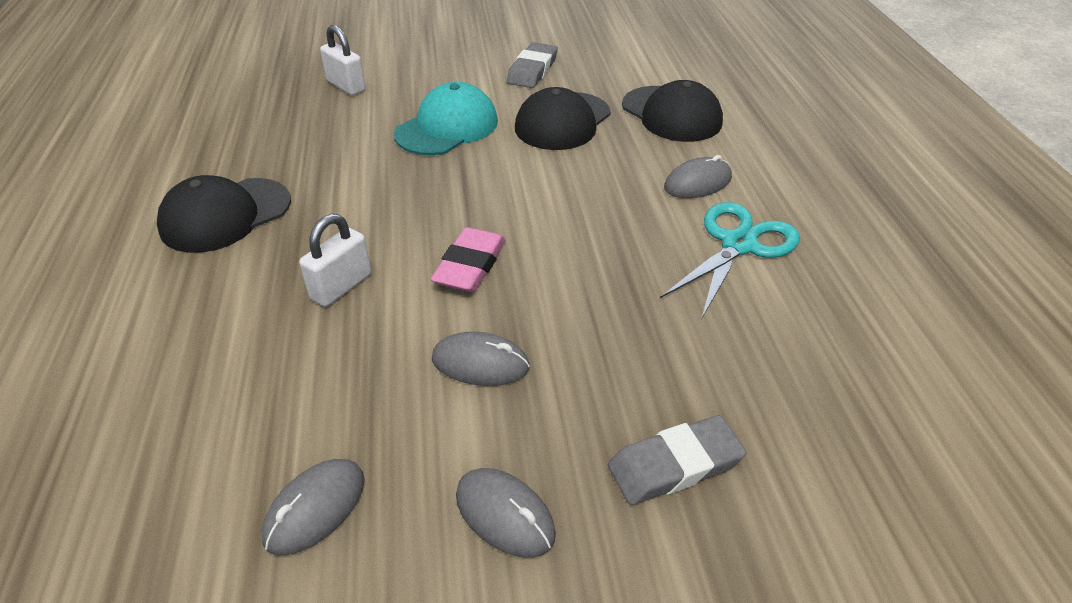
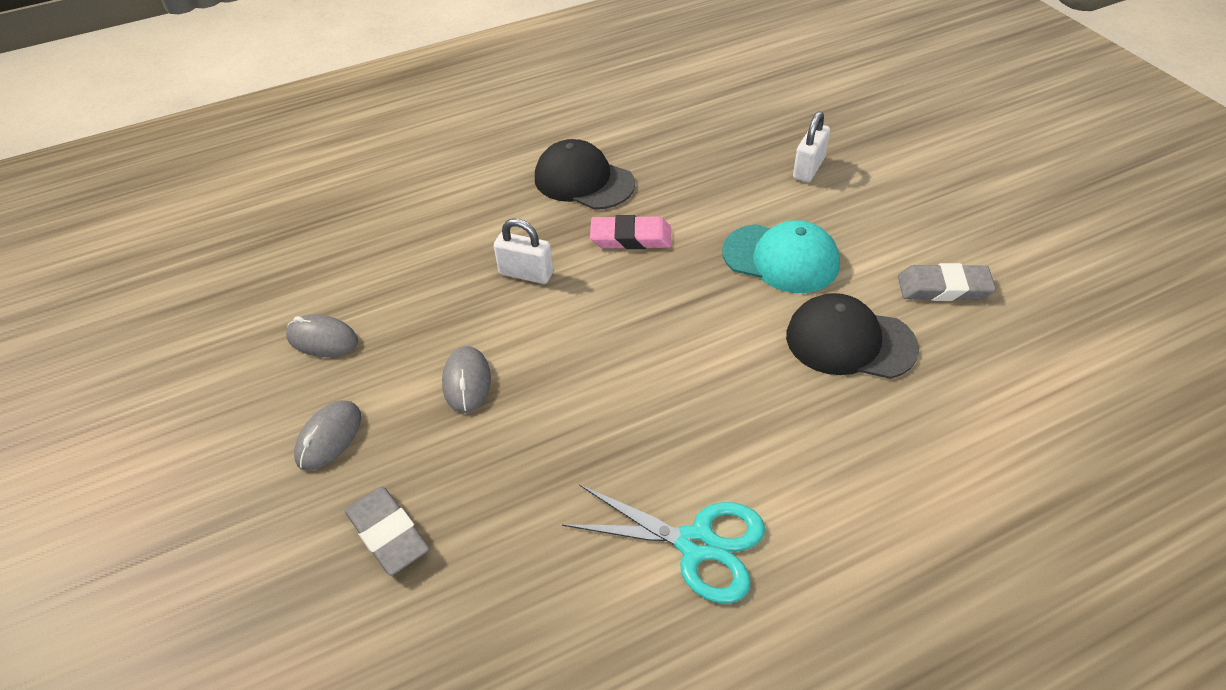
camera: 75 degrees right, 5 degrees up
pink eraser [430,227,506,292] -> pink eraser moved to [590,215,671,249]
black cap [622,80,723,142] -> none
grey mouse [664,155,732,198] -> none

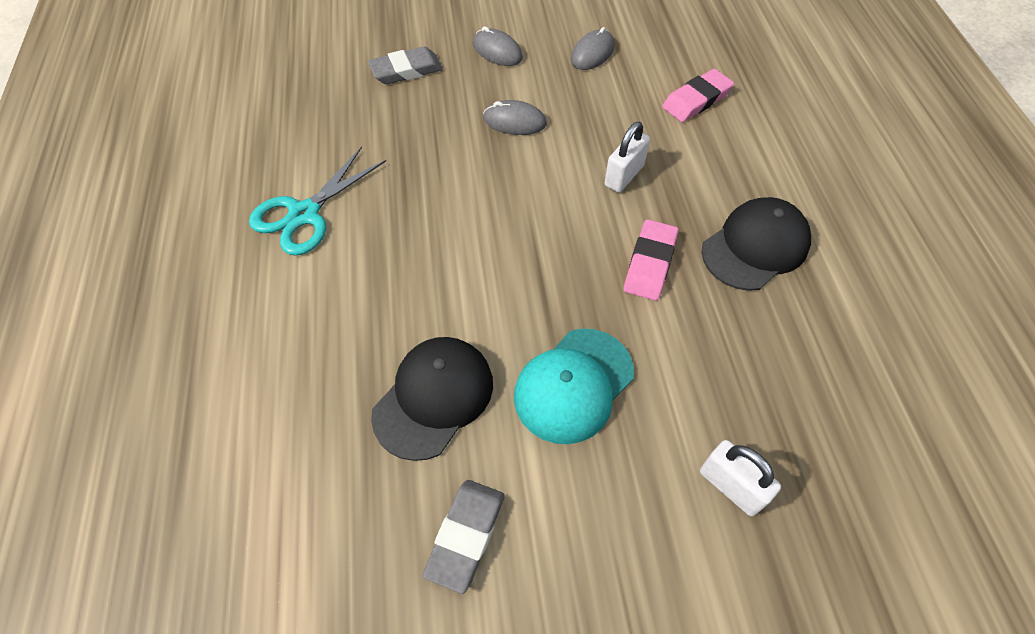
camera: 105 degrees right, 10 degrees up
none -> pink eraser [662,69,734,122]

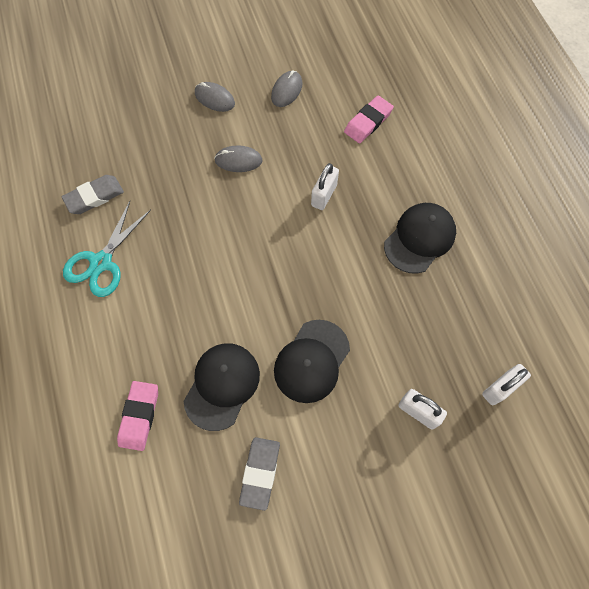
camera: 10 degrees left, 10 degrees up
grey eraser [368,47,443,84] -> grey eraser moved to [61,175,124,214]
turquoise cap [514,329,634,444] -> black cap [274,320,350,403]
pink eraser [624,219,678,301] -> pink eraser moved to [117,381,158,451]
none -> white padlock [482,364,531,405]

